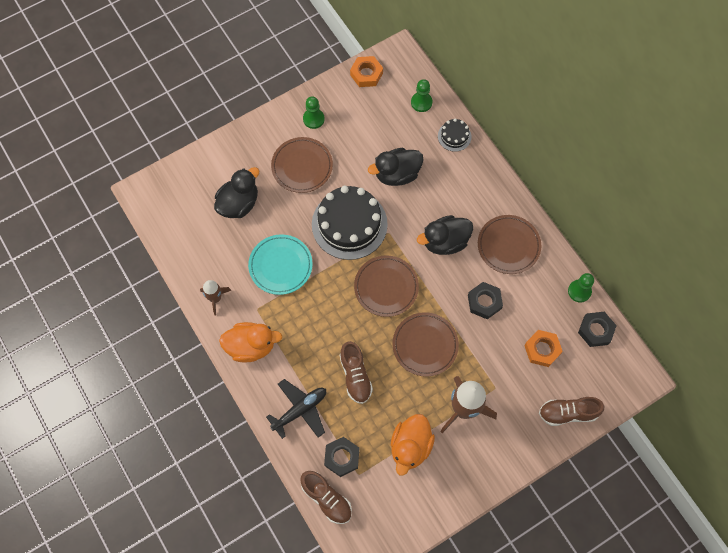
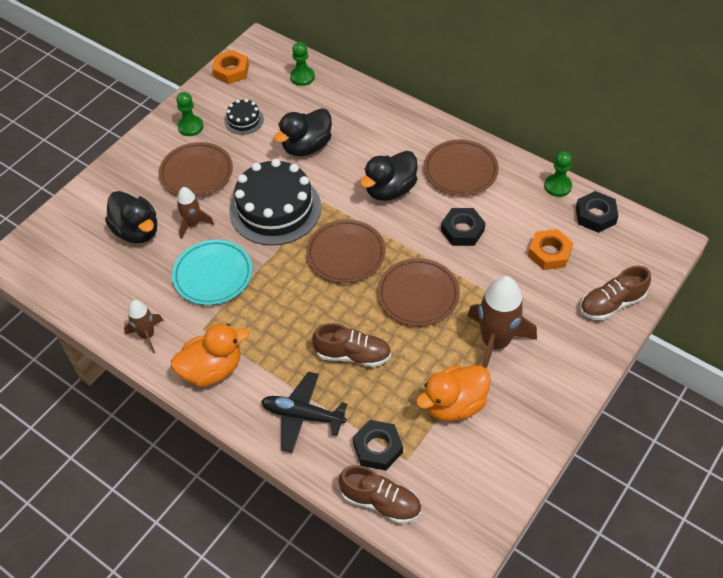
camera: 20 degrees left, 15 degrees down
black duck [214,167,259,218] -> black duck turned 120 degrees clockwise [105,191,157,243]
black plane [266,379,326,439] -> black plane turned 105 degrees counterclockwise [261,372,347,453]
brown shoe [340,341,373,404] -> brown shoe turned 45 degrees counterclockwise [312,323,391,367]
orange duck [391,414,435,476] -> orange duck turned 60 degrees clockwise [416,365,491,422]
black cake [438,119,472,152] -> black cake moved to [224,99,264,135]
none -> brown rocket [177,187,214,239]

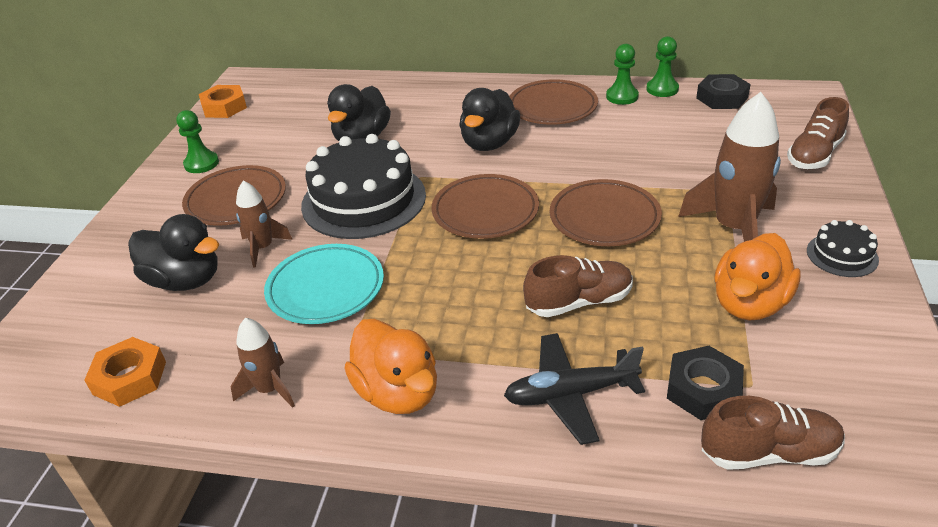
camera: 25 degrees left, 15 degrees down
orange duck [171,324,249,387] -> orange duck turned 105 degrees clockwise [345,319,437,414]
black cake [224,99,264,135] -> black cake moved to [807,220,879,277]
green pawn [290,42,315,86] -> green pawn moved to [606,44,639,105]
black nut [441,208,485,246] -> none
orange nut [528,229,573,270] -> orange nut moved to [84,337,166,407]

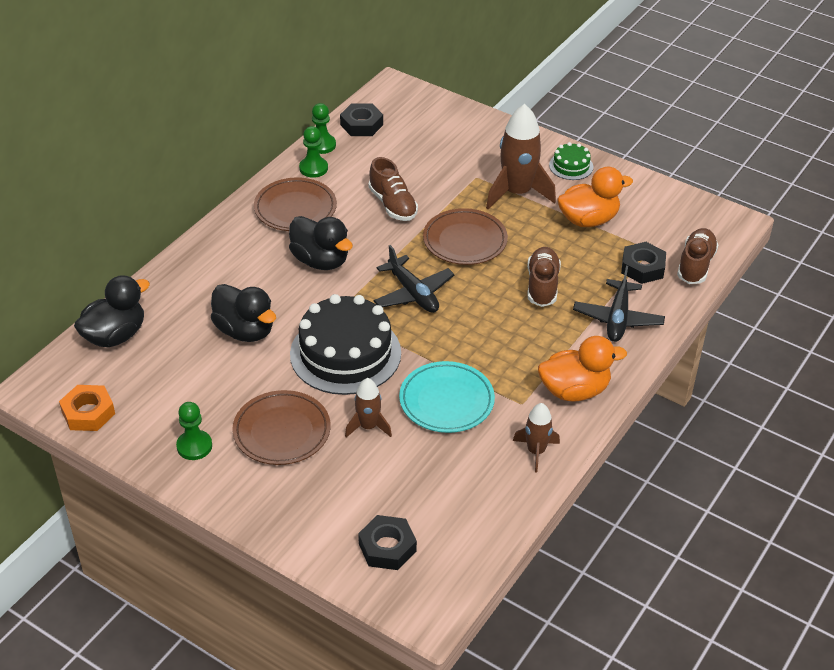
camera: 70 degrees left, 5 degrees up
orange nut [84,337,166,407] -> none
black duck [128,214,219,291] -> black duck moved to [74,275,150,347]
brown plate [432,174,539,239] -> black plane [373,245,455,313]
orange duck [714,233,801,320] -> orange duck turned 75 degrees counterclockwise [557,167,633,227]
brown shoe [787,97,849,169] -> brown shoe moved to [369,157,418,221]
black cake [807,220,879,277] -> green cake [549,142,593,180]
none -> black nut [358,515,417,570]

